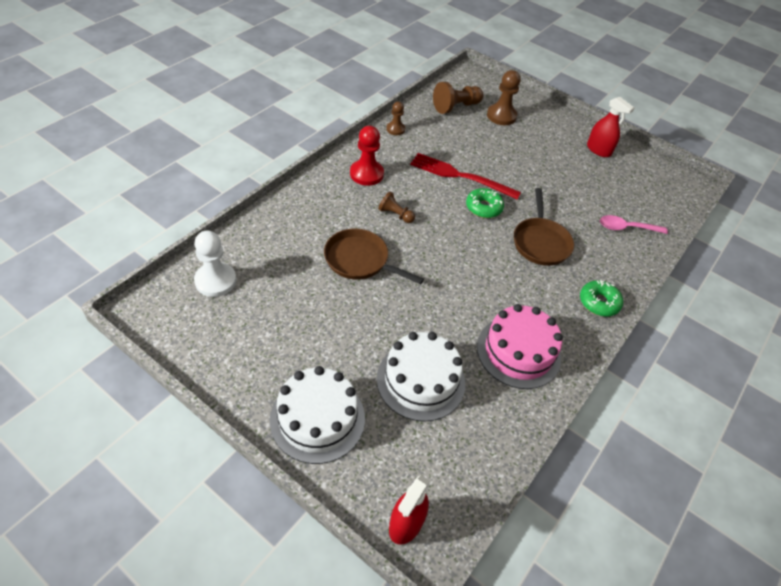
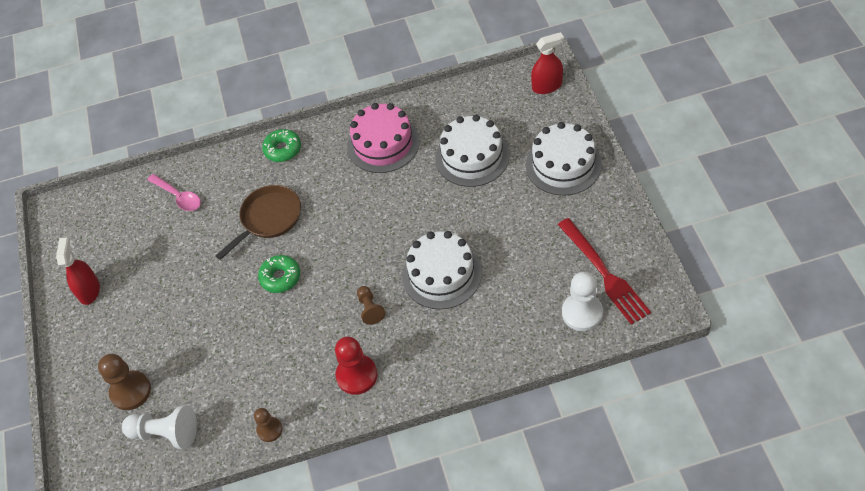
camera: 130 degrees left, 5 degrees up
brown pan [324,229,424,284] -> white cake [402,231,482,309]
red fork [410,153,521,200] -> red fork moved to [558,218,651,325]
brown pawn [433,82,483,114] -> white pawn [122,406,197,449]

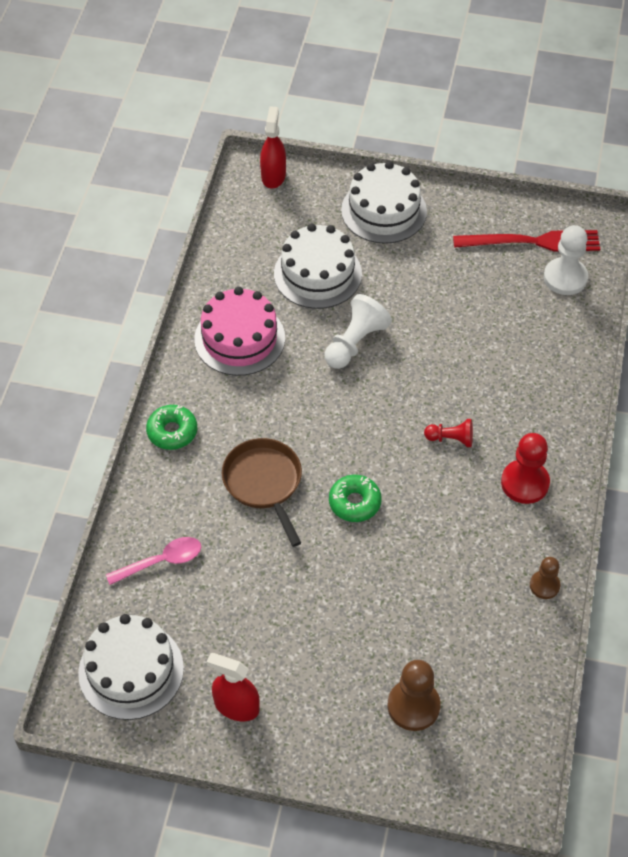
camera: 70 degrees left, 0 degrees up
white pawn [122,406,197,449] -> white pawn moved to [324,294,392,369]
brown pawn [357,286,385,325] -> red pawn [424,419,473,447]
white cake [402,231,482,309] -> white cake moved to [78,614,184,720]

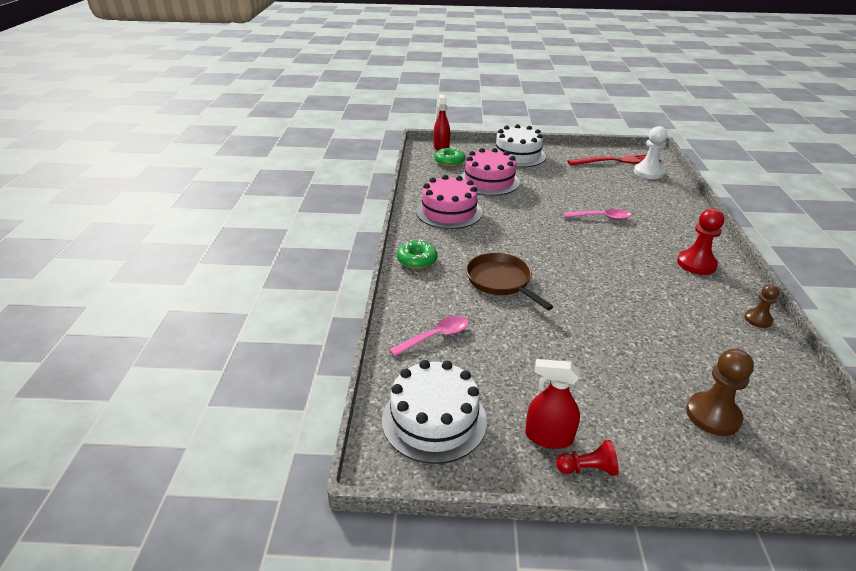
camera: 10 degrees left, 20 degrees down
white cake [274,223,362,309] -> pink cake [461,148,520,196]
white pawn [324,294,392,369] -> none
green donut [329,475,381,522] -> green donut moved to [434,148,465,167]
red pawn [424,419,473,447] -> red pawn moved to [556,440,619,476]
none -> pink spoon [563,209,631,220]

